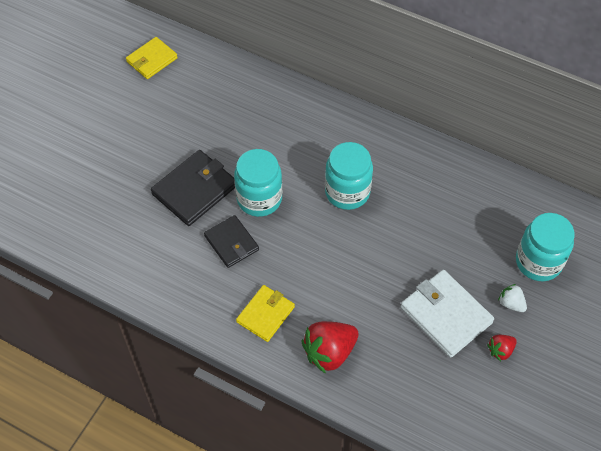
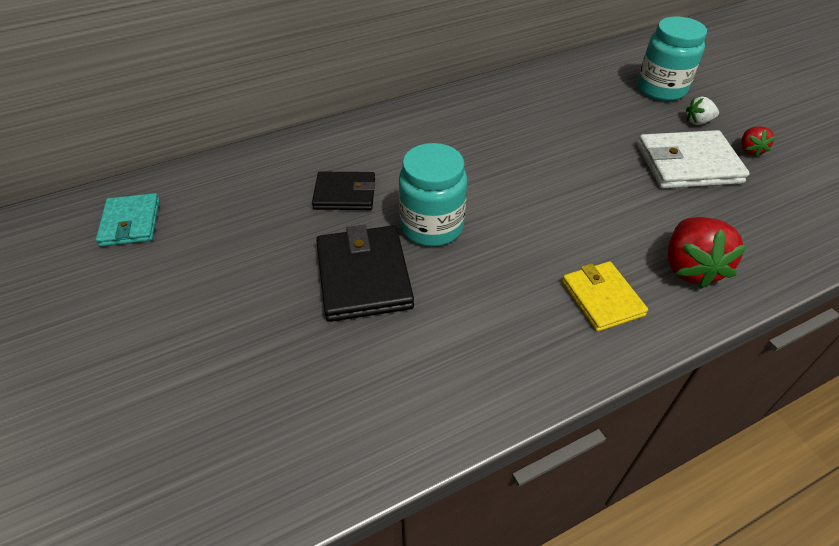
camera: 55 degrees left, 10 degrees down
yellow wallet [126,37,178,79] -> turquoise wallet [96,193,160,247]
black wallet [204,215,259,268] -> black wallet moved to [312,172,375,210]
turquoise jar [325,142,373,210] -> none

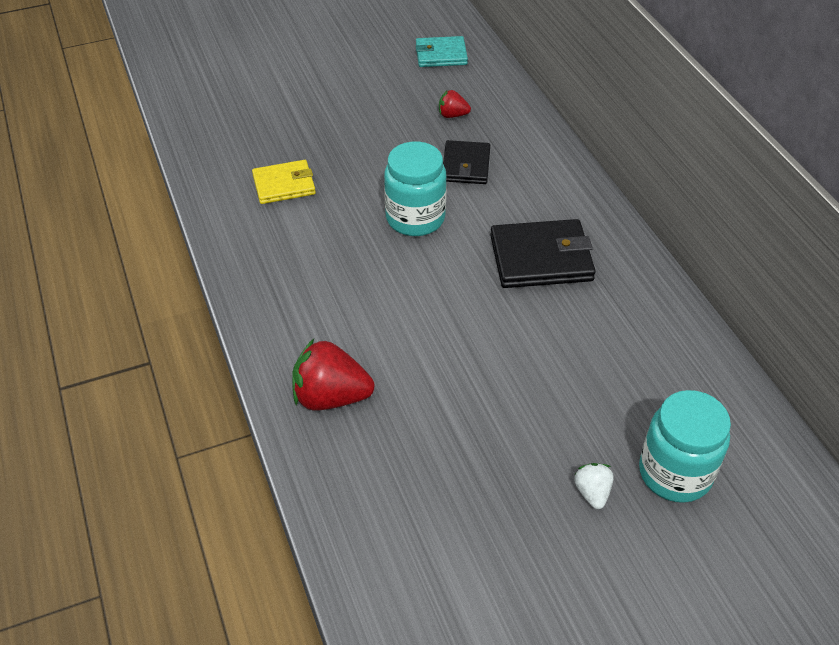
camera: 95 degrees right, 0 degrees up
black wallet [316,225,414,322] -> black wallet moved to [490,219,596,288]
yellow wallet [562,261,648,332] -> yellow wallet moved to [252,160,316,204]
white wallet [637,130,749,188] -> none
red strawberry [741,126,775,157] -> red strawberry moved to [439,90,471,118]

